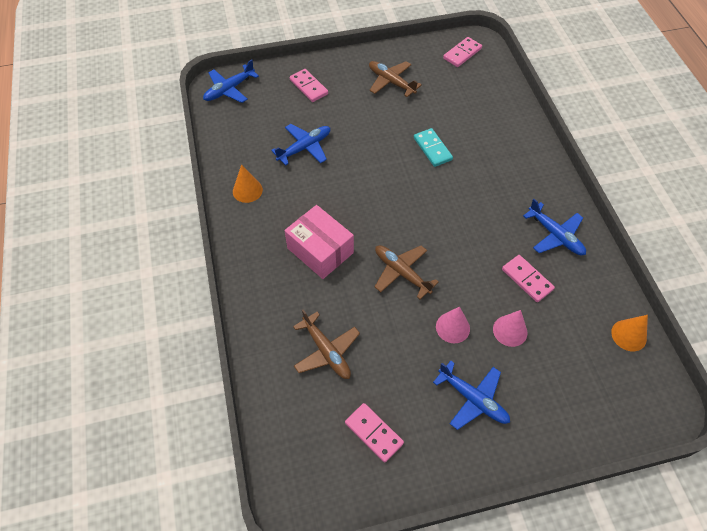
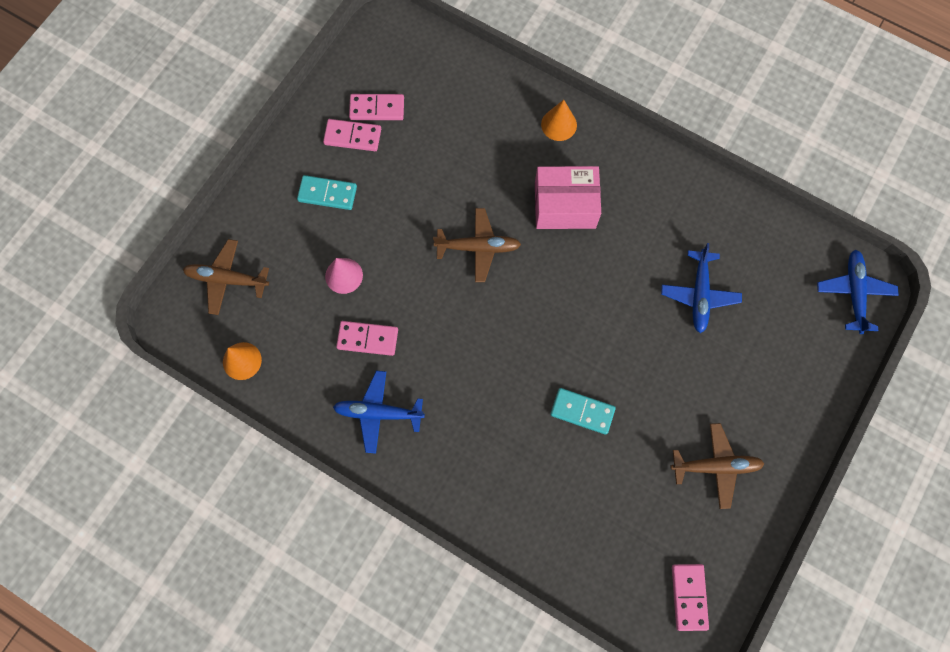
camera: 135 degrees right, 15 degrees up
orange cone [233,164,263,203] -> orange cone moved to [541,100,577,141]
pink domino [290,69,328,102] -> pink domino moved to [323,119,381,151]
brown plane [293,310,360,379] -> brown plane moved to [183,239,269,315]
blue plane [433,361,510,430] -> turquoise domino [297,175,357,210]
pink cone [436,307,470,343] -> none

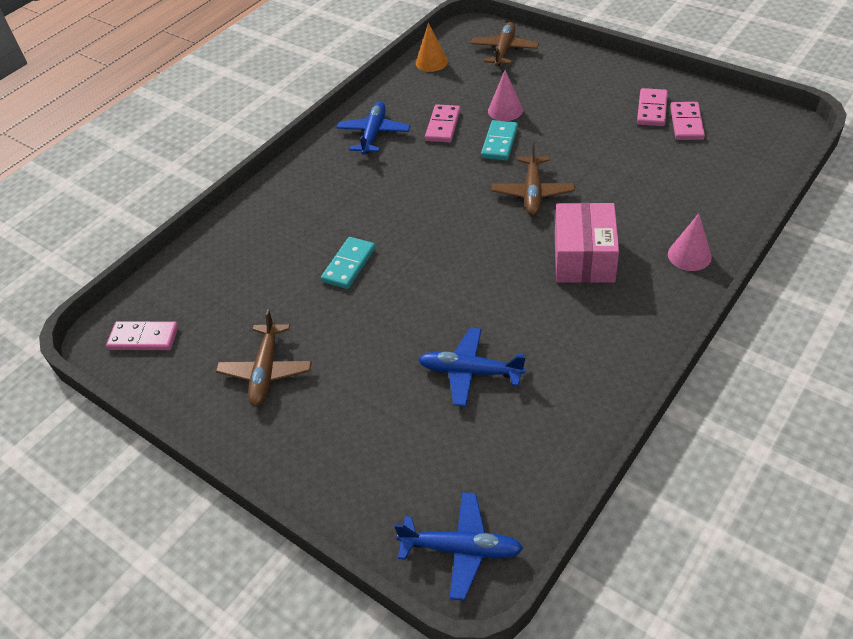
camera: 100 degrees right, 25 degrees down
turquoise domino [297,175,357,210] -> turquoise domino moved to [481,120,518,161]
orange cone [541,100,577,141] -> pink cone [668,213,712,271]

